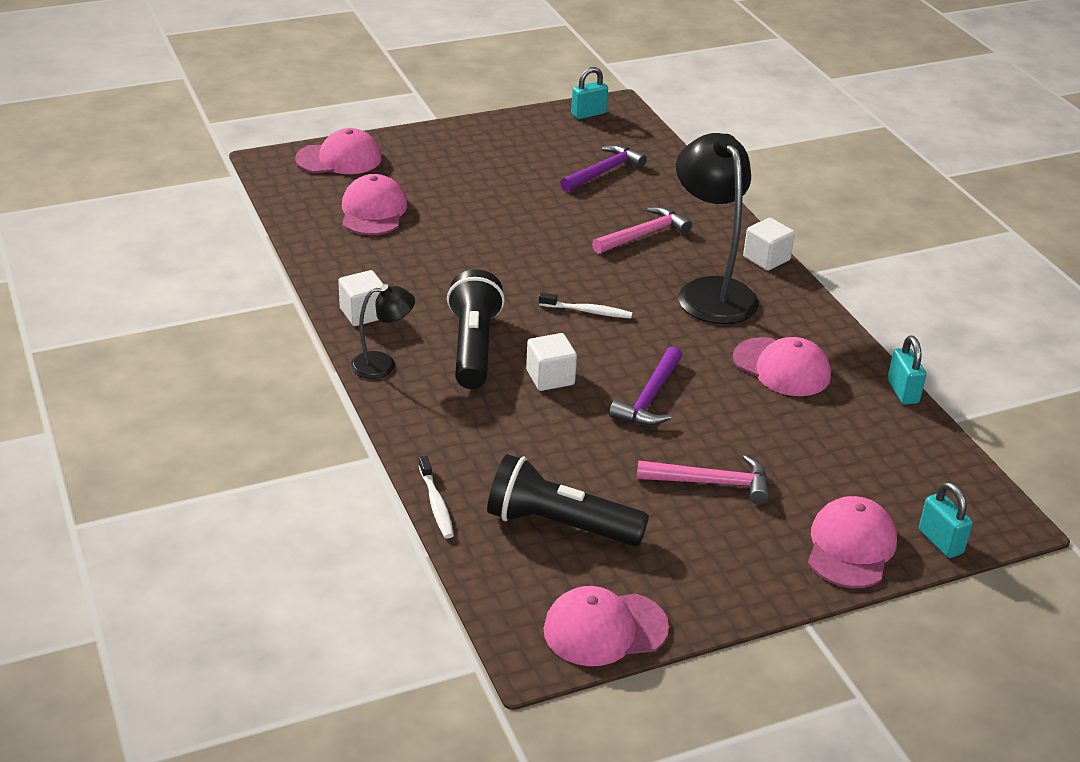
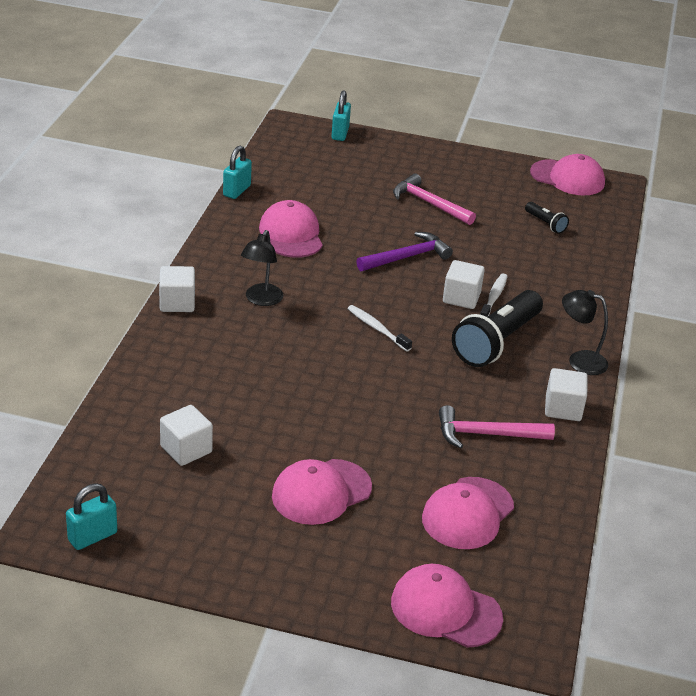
camera: 145 degrees left, 0 degrees up
white toothbrush [419,456,454,539] -> white toothbrush moved to [480,273,508,317]
black flashlight [487,454,649,546] -> black flashlight [525,202,569,234], size x0.46
purple hammer [560,145,647,192] -> white cube [160,405,213,466]
turquoise padlock [571,67,608,119] -> turquoise padlock turned 45 degrees counterclockwise [66,483,117,550]
pink hammer [592,207,692,254] -> pink hammer moved to [439,405,555,449]
black lamp [676,133,759,324] -> black lamp [241,230,283,306], size x0.51
pink cap [808,496,897,588] -> pink cap moved to [272,459,372,525]

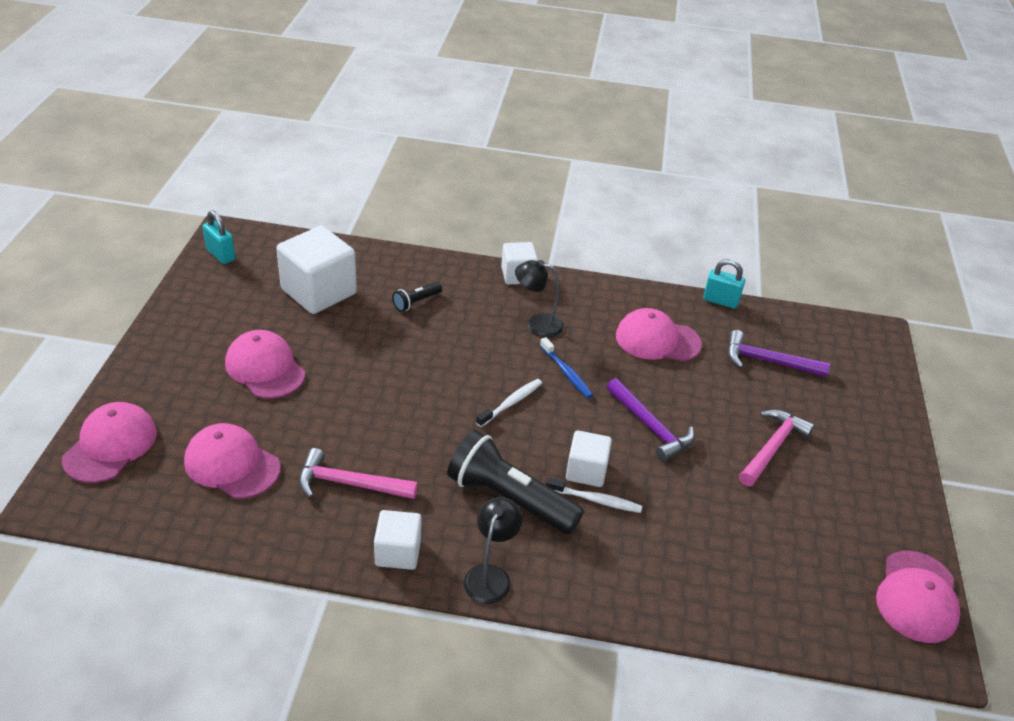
camera: 85 degrees right, 5 degrees up
white cube [160,405,213,466] -> white cube [276,226,357,314], size x1.76
pink cap [259,200,323,258] -> pink cap turned 150 degrees counterclockwise [616,308,702,362]
turquoise padlock [331,90,351,141] -> none
pink hammer [439,405,555,449] -> pink hammer turned 75 degrees counterclockwise [299,448,418,499]
black flashlight [525,202,569,234] -> black flashlight moved to [392,282,442,312]
none -> blue toothbrush [540,337,593,398]
none -> purple hammer [728,330,830,377]

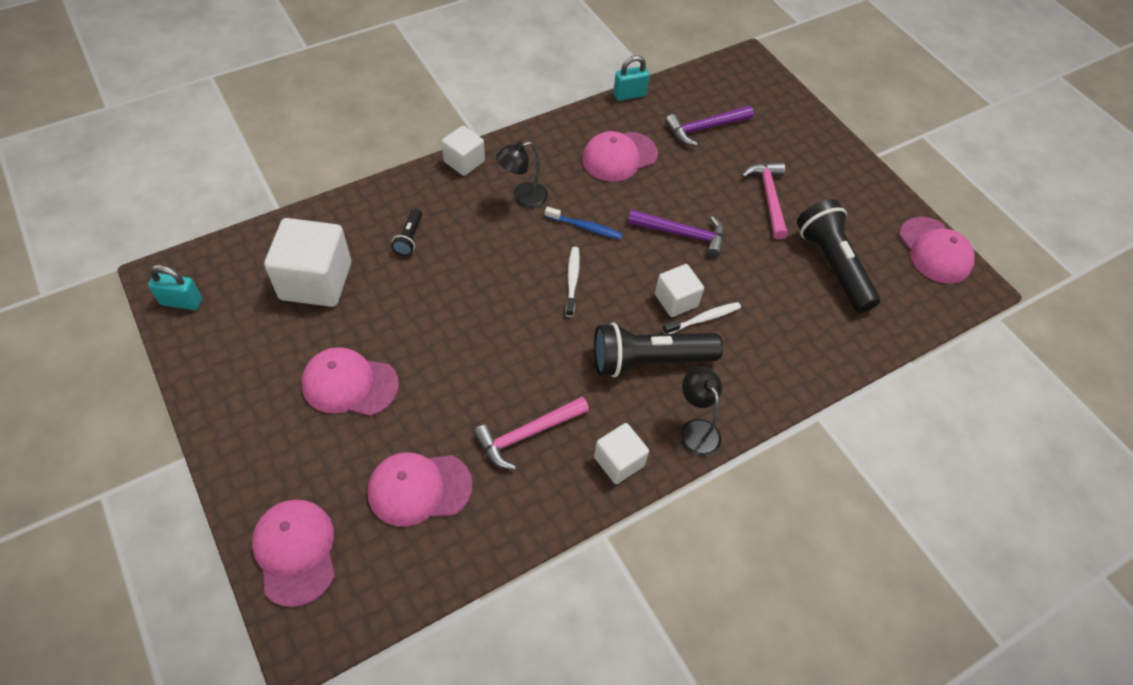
camera: 40 degrees left, 15 degrees up
none -> black flashlight [797,199,880,313]

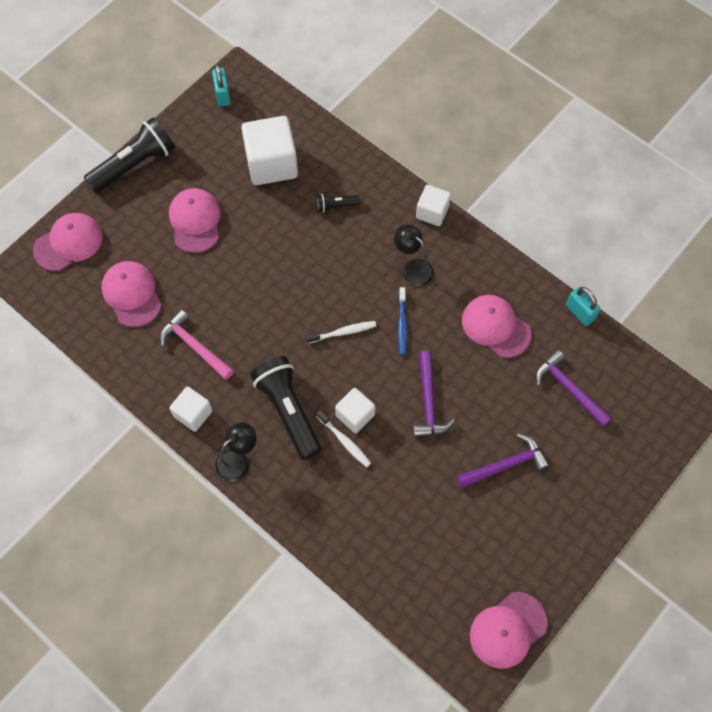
camera: 75 degrees right, 10 degrees up
pink hammer [742,162,788,239] -> purple hammer [457,433,549,488]
black flashlight [797,199,880,313] -> black flashlight moved to [84,117,175,193]

